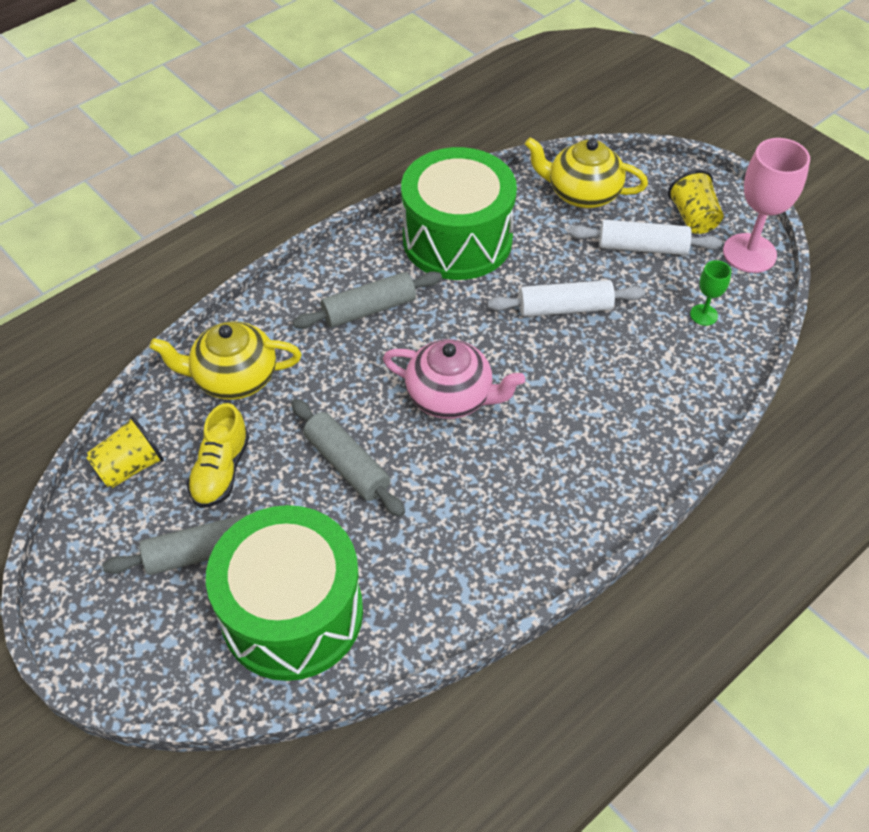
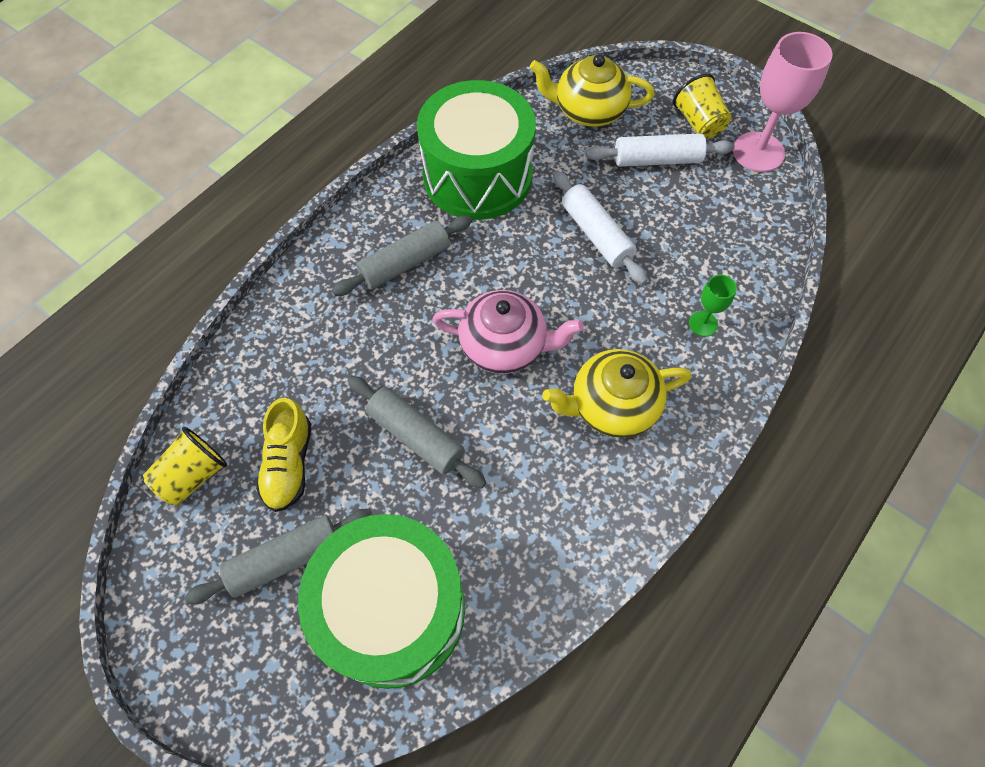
camera: 10 degrees left, 10 degrees up
yellow teapot [150,321,301,400] -> yellow teapot moved to [542,349,691,438]
white rolling pin [487,280,645,317] -> white rolling pin turned 75 degrees clockwise [553,171,648,285]
green goblet [690,260,731,326] -> green goblet moved to [689,275,737,336]

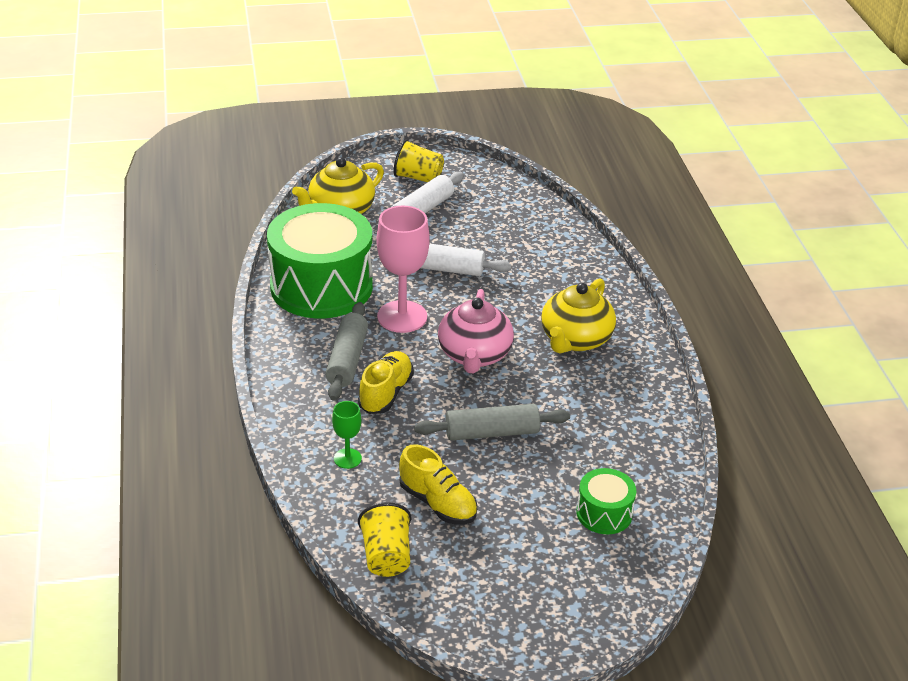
camera: 50 degrees left, 25 degrees down
grey rolling pin [184,509,372,604] -> none
green drum [298,514,465,689] -> green drum [577,468,636,534], size x0.46
pink teapot [432,290,584,374] -> pink teapot turned 135 degrees clockwise [438,289,514,373]
green goblet [689,275,737,336] -> green goblet moved to [332,401,362,469]
pink goblet [733,32,832,172] -> pink goblet moved to [376,206,430,333]
none -> yellow shoe [358,351,414,414]

